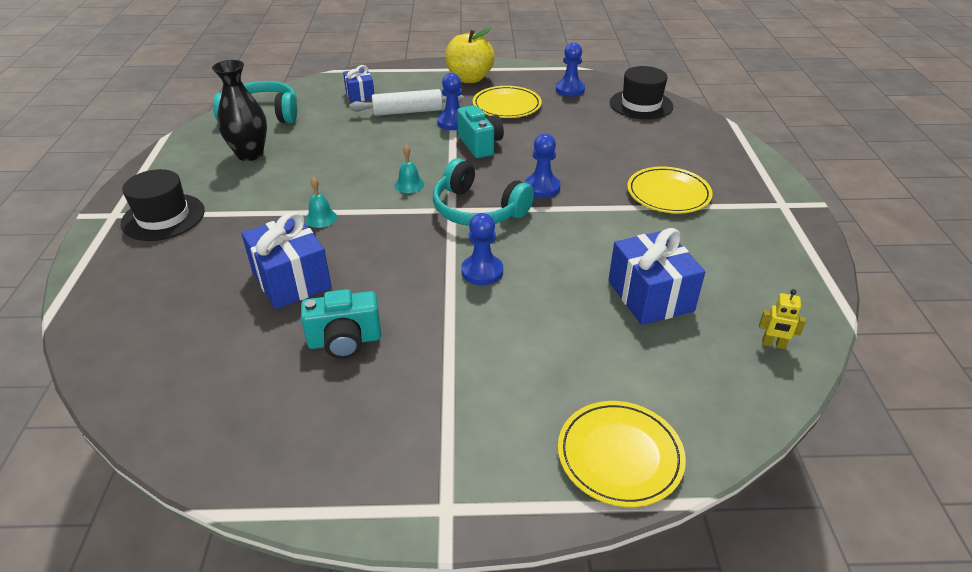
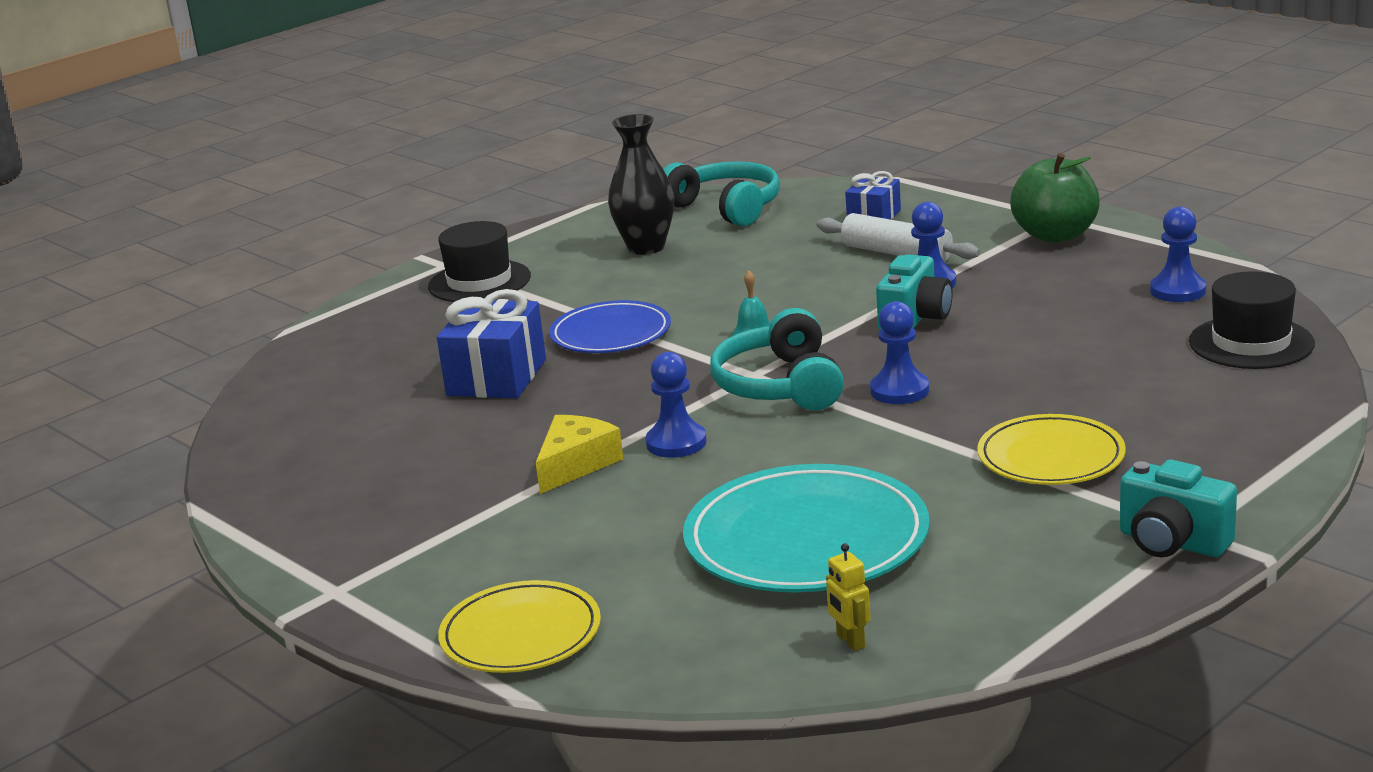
camera: 50 degrees right, 15 degrees down
turquoise camera [301,289,381,359] -> turquoise camera moved to [1120,460,1237,557]
turquoise bell [305,177,337,228] -> blue plate [549,300,671,353]
yellow apple [445,28,495,83] -> green apple [1010,153,1100,243]
yellow plate [473,86,542,118] -> none
blue gift [608,228,705,325] -> turquoise plate [683,464,930,592]
none -> yellow cheese [536,415,623,494]

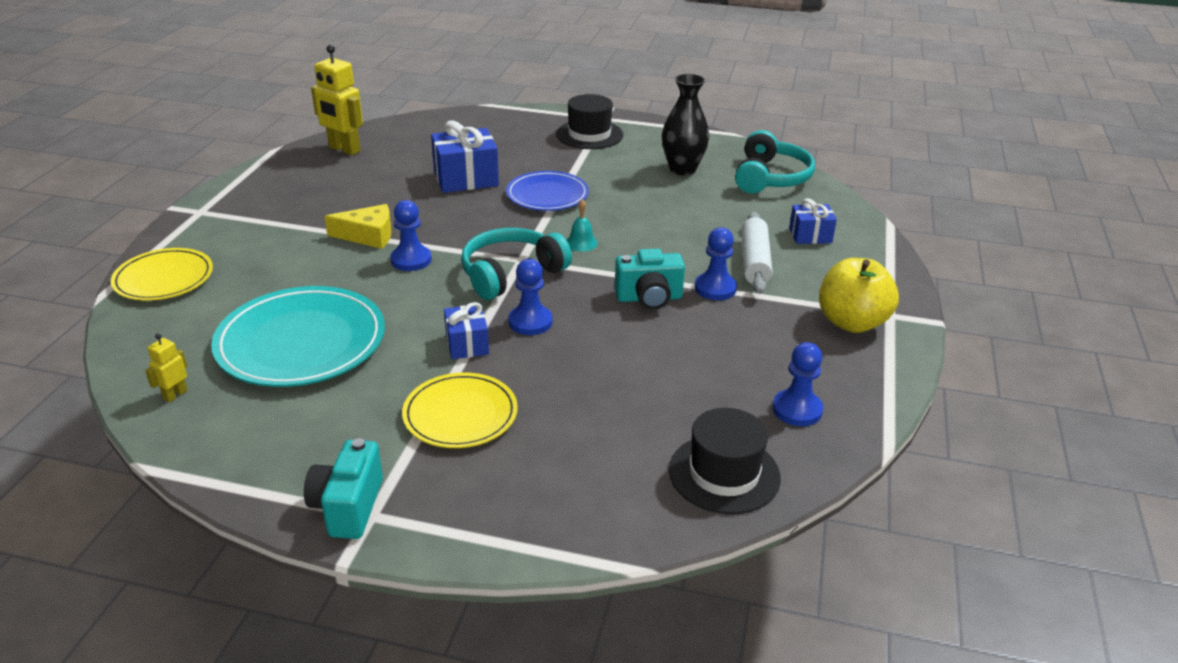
camera: 55 degrees right, 10 degrees up
green apple [1010,153,1100,243] -> yellow apple [819,258,899,333]
none -> yellow robot [311,45,363,155]
none -> blue gift [444,302,489,359]

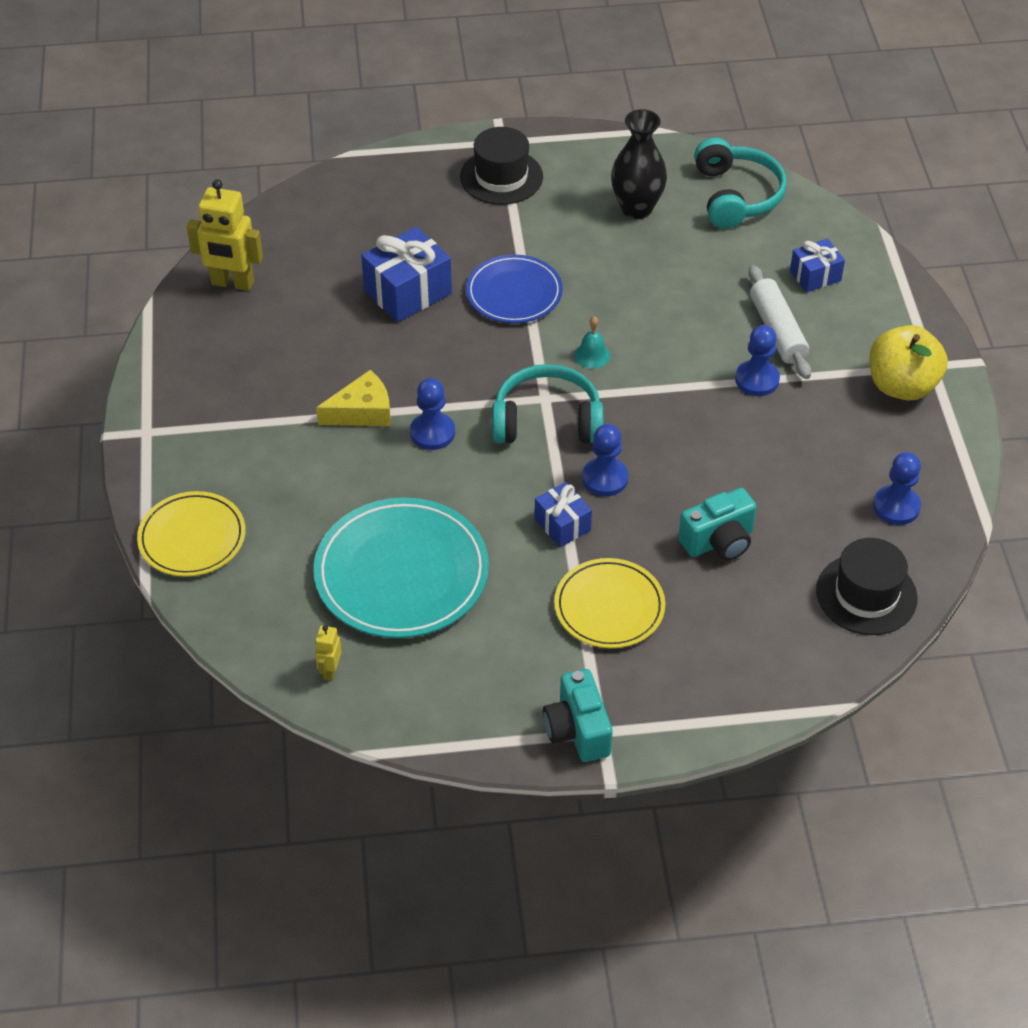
camera: 20 degrees left, 15 degrees up
turquoise headphones [461,228,572,300] -> turquoise headphones turned 60 degrees clockwise [492,364,604,444]
turquoise camera [615,249,685,309] -> turquoise camera moved to [678,488,757,561]

